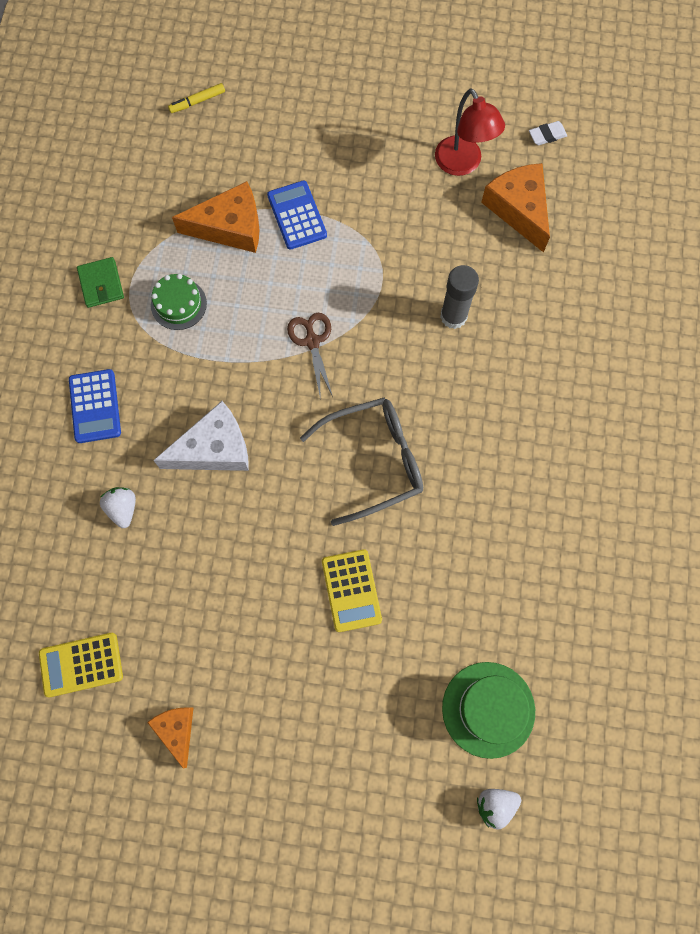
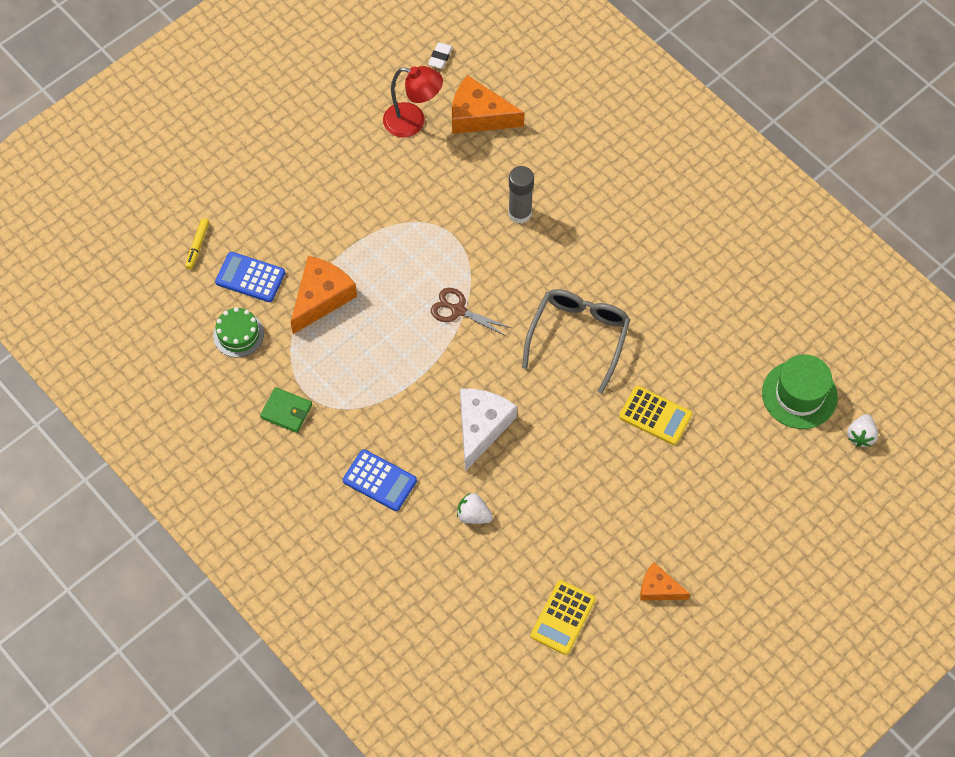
camera: 50 degrees left, 10 degrees down
green cake [151,274,207,330] -> green cake moved to [213,307,264,357]
blue calculator [267,181,327,250] -> blue calculator moved to [215,252,285,302]

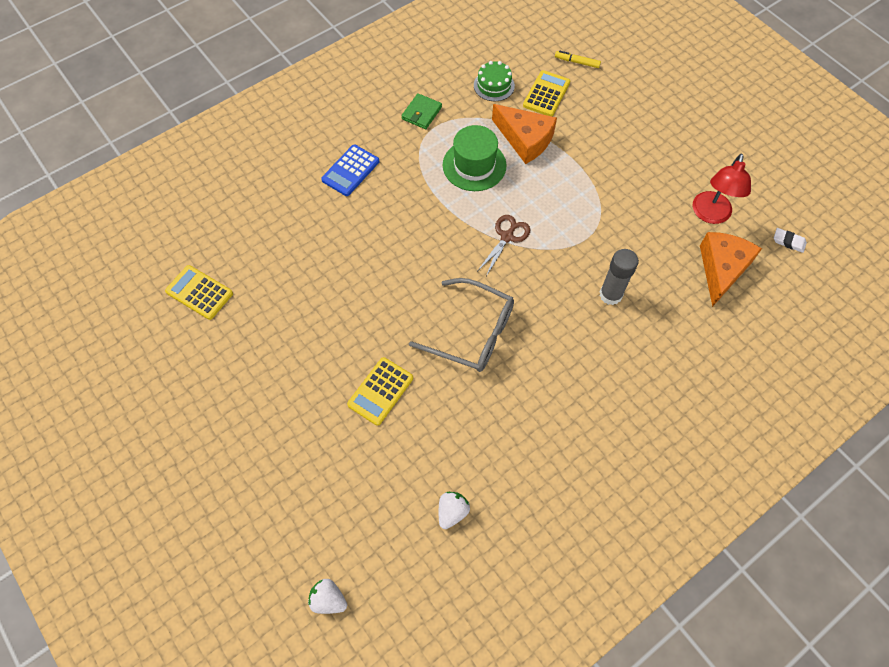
camera: 95 degrees right, 0 degrees up
blue calculator [215,252,285,302] -> yellow calculator [523,70,570,116]
white strawberry [457,493,493,524] -> white strawberry moved to [439,492,470,529]
white cheese [460,389,517,471] -> none
orange cheese [640,562,690,601] -> none
green hat [762,354,838,429] -> green hat moved to [443,125,506,191]

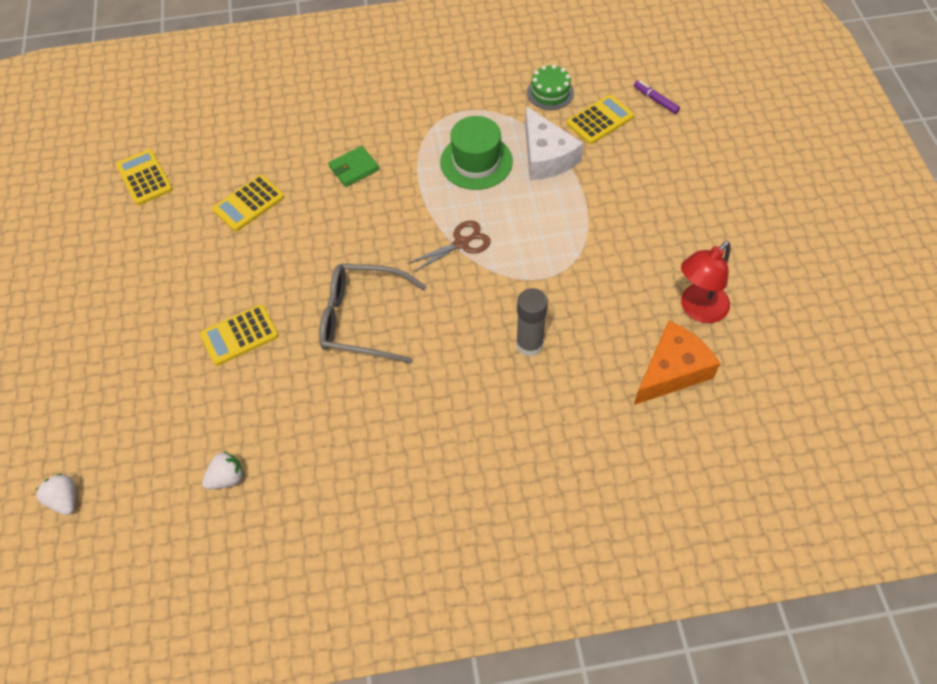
camera: 30 degrees right, 5 degrees down
blue calculator [321,145,379,196] -> none
green wallet [401,93,442,129] -> green wallet moved to [328,146,379,187]
grey glasses [409,278,514,372] -> grey glasses turned 135 degrees clockwise [319,264,426,364]
orange cheese [492,104,557,164] -> white cheese [525,106,583,180]
yellow marker [555,51,601,68] -> purple marker [634,81,680,114]
white eraser [774,228,807,253] -> none
none -> yellow calculator [212,175,284,232]

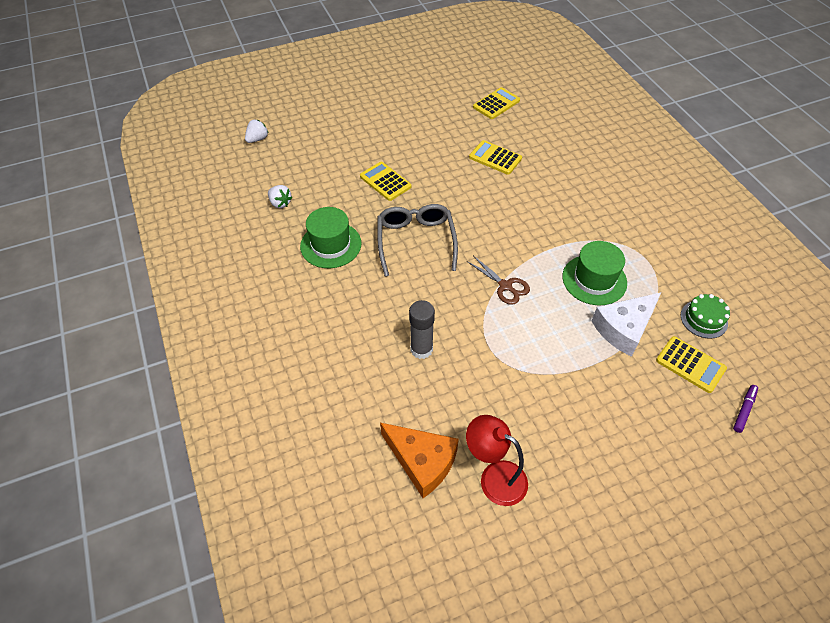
camera: 75 degrees right, 5 degrees down
green wallet [328,146,379,187] -> none
none -> green hat [300,207,362,268]

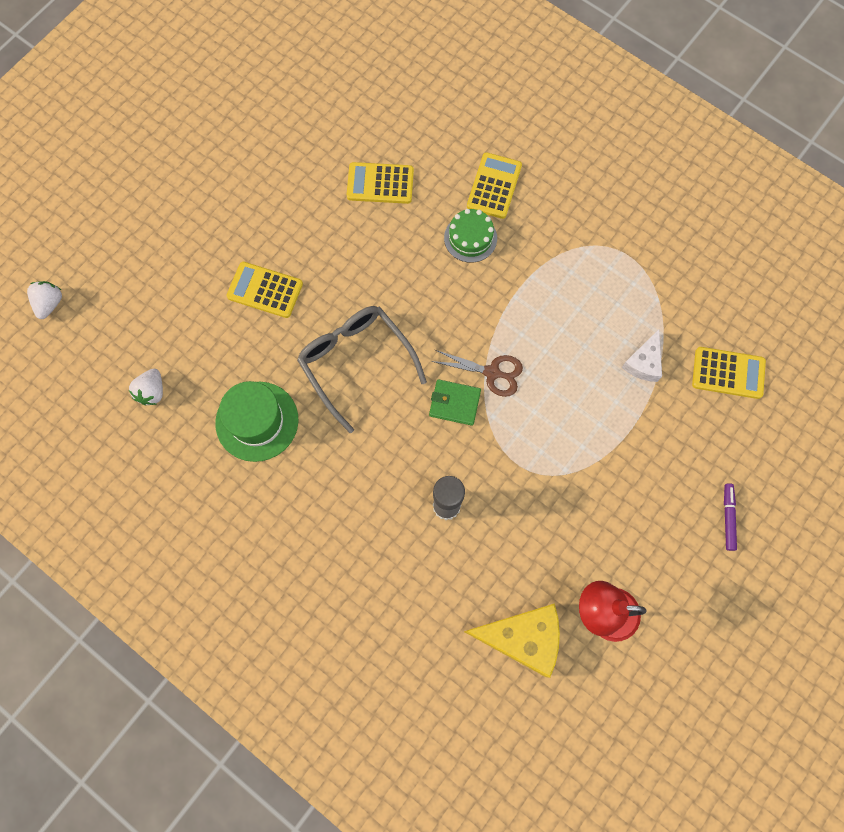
camera: 30 degrees left, 20 degrees up
white strawberry [268,185,292,208] -> white strawberry turned 90 degrees clockwise [129,369,163,405]
orange cheese [380,423,459,498] -> yellow cheese [464,603,560,678]
yellow calculator [473,87,520,119] -> yellow calculator moved to [467,152,522,219]
green hat [562,241,627,306] -> none
white cheese [592,293,661,357] -> white cheese [622,329,662,382], size x0.60
green cake [681,294,730,339] -> green cake moved to [444,209,497,263]
purple marker [733,385,758,433] -> purple marker moved to [724,483,737,551]
none -> green wallet [429,379,481,426]

